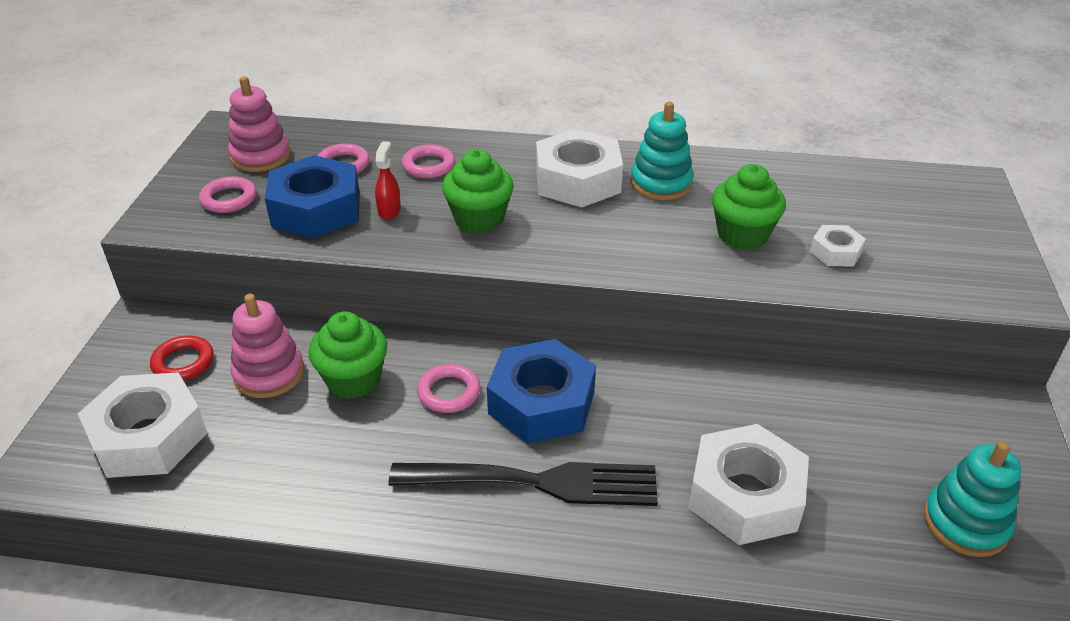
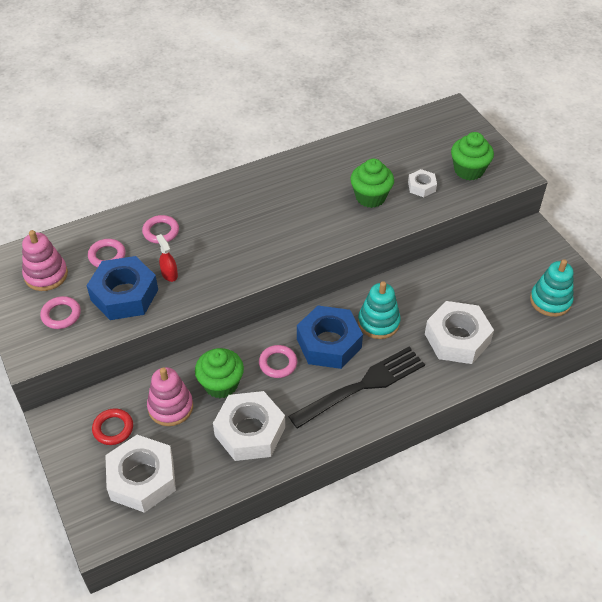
camera: 35 degrees left, 10 degrees up
green cupcake [442,149,514,233] -> green cupcake moved to [451,132,494,180]
white nut [536,129,623,208] -> white nut moved to [213,391,285,461]
turquoise stacking toy [630,102,693,200] -> turquoise stacking toy moved to [358,281,401,339]

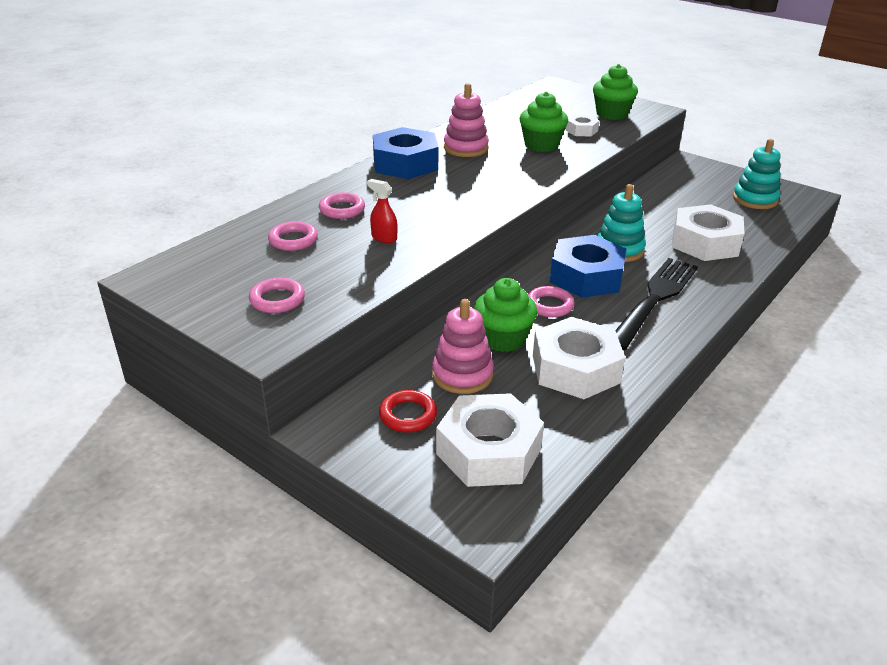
camera: 25 degrees left, 15 degrees down
pink stacking toy [22,230,68,291] -> pink stacking toy moved to [444,83,489,157]
blue nut [86,256,158,320] -> blue nut moved to [373,127,438,179]

